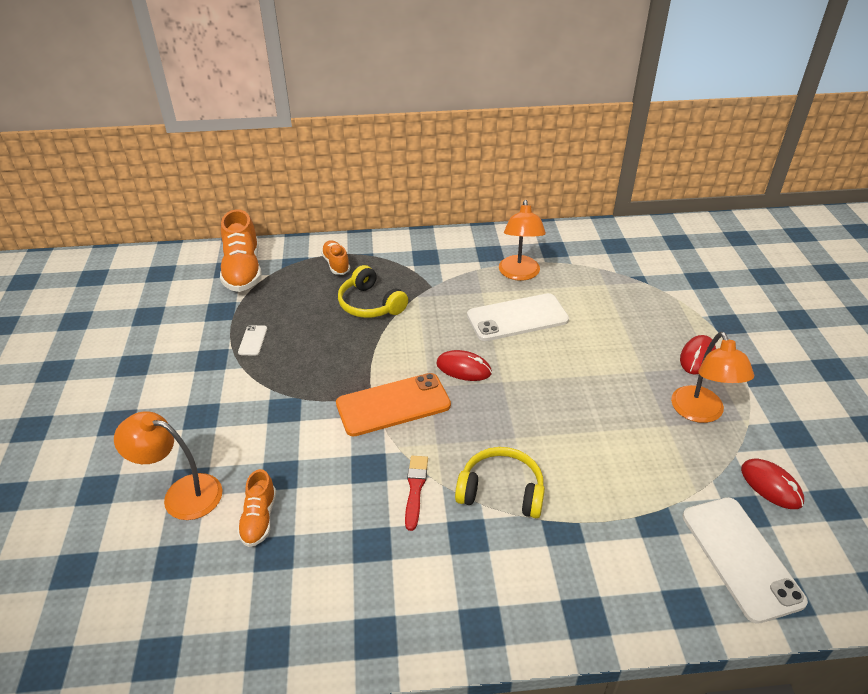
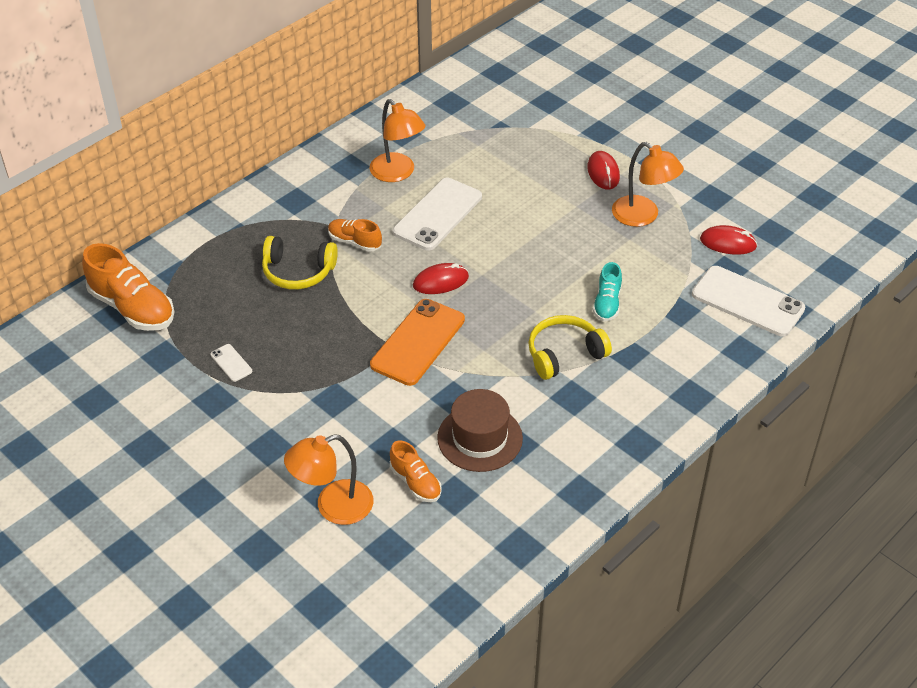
camera: 40 degrees left, 5 degrees up
orange shoe [321,240,350,275] -> orange shoe moved to [328,219,382,252]
red brush [405,456,428,531] -> none
none -> brown hat [437,389,523,472]
none -> turquoise shoe [593,262,622,322]

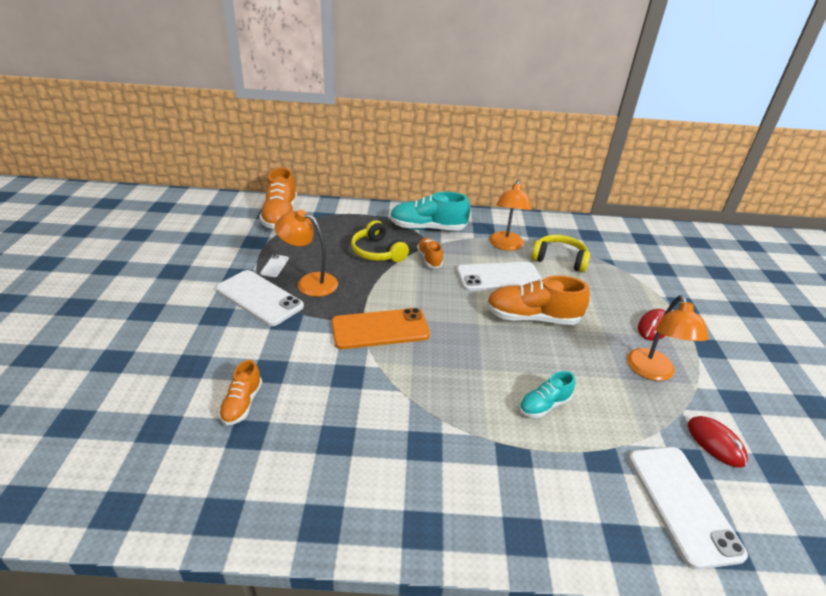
camera: 45 degrees right, 10 degrees down
orange lamp [284,434,373,525] -> orange lamp moved to [275,210,338,297]
red mouse [413,263,469,294] -> none
brown hat [437,389,523,472] -> none
yellow headphones [528,315,612,380] -> yellow headphones moved to [531,235,590,272]
none -> white phone [216,270,304,326]
none -> turquoise shoe [390,192,470,231]
none -> orange shoe [486,275,590,325]

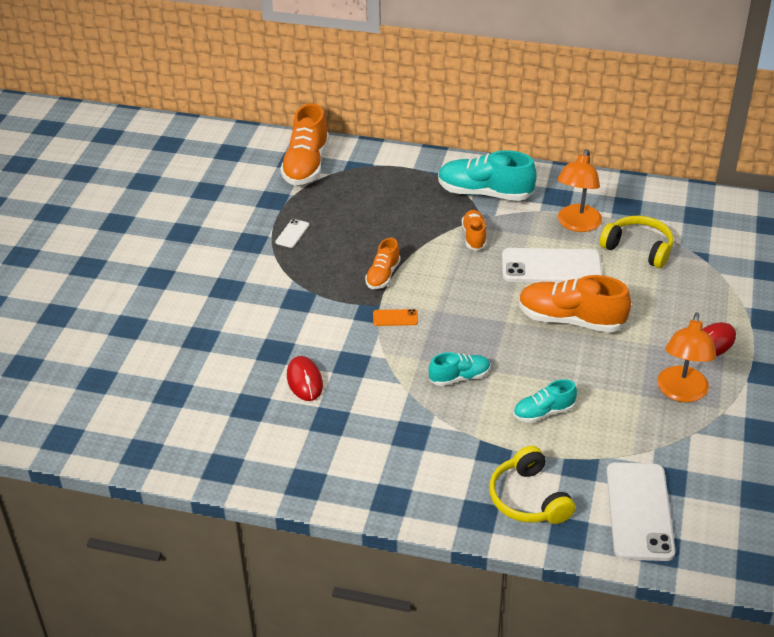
camera: 15 degrees right, 5 degrees up
white phone [216,270,304,326] -> none
orange shoe [219,360,262,425] -> orange shoe moved to [365,238,401,289]
orange lamp [275,210,338,297] -> none
orange phone [331,308,430,349] -> orange phone [373,309,418,326], size x0.44
yellow headphones [351,220,409,262] -> yellow headphones moved to [489,446,575,524]
red mouse [688,416,748,468] -> red mouse moved to [287,356,323,401]
none -> turquoise shoe [428,352,491,386]

